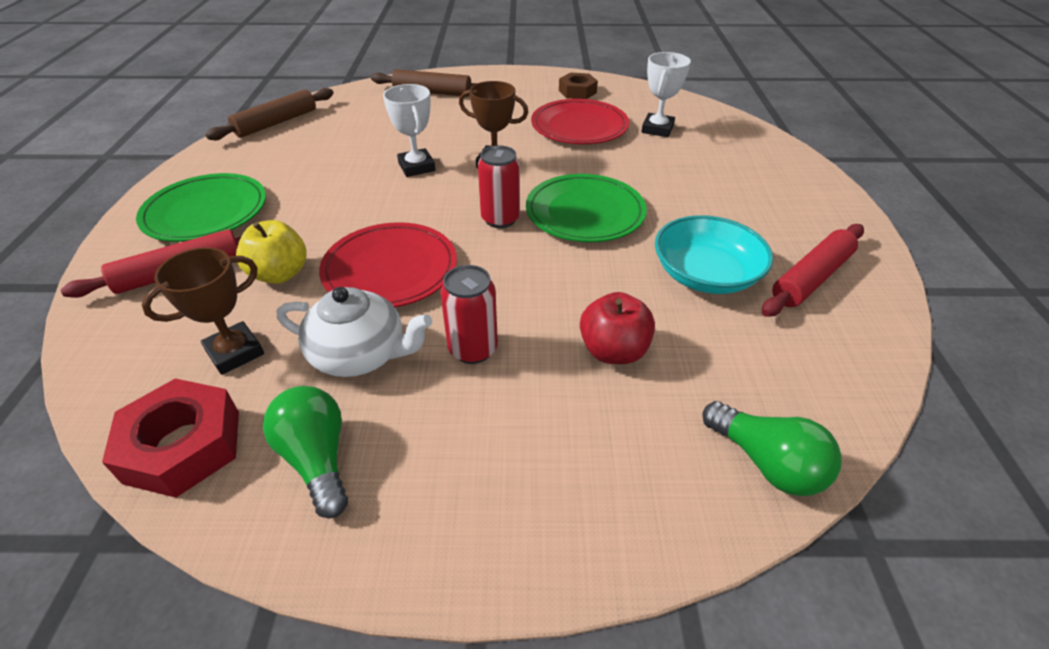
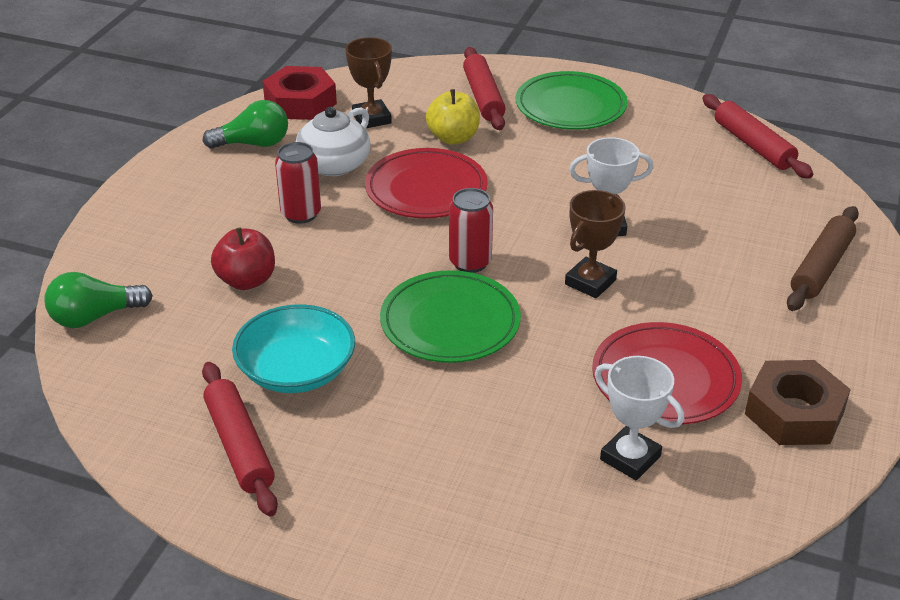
camera: 110 degrees right, 5 degrees down
brown rolling pin [205,88,334,140] -> red rolling pin [702,94,813,179]
brown nut [559,72,598,99] -> brown nut [745,360,851,445], size x1.51

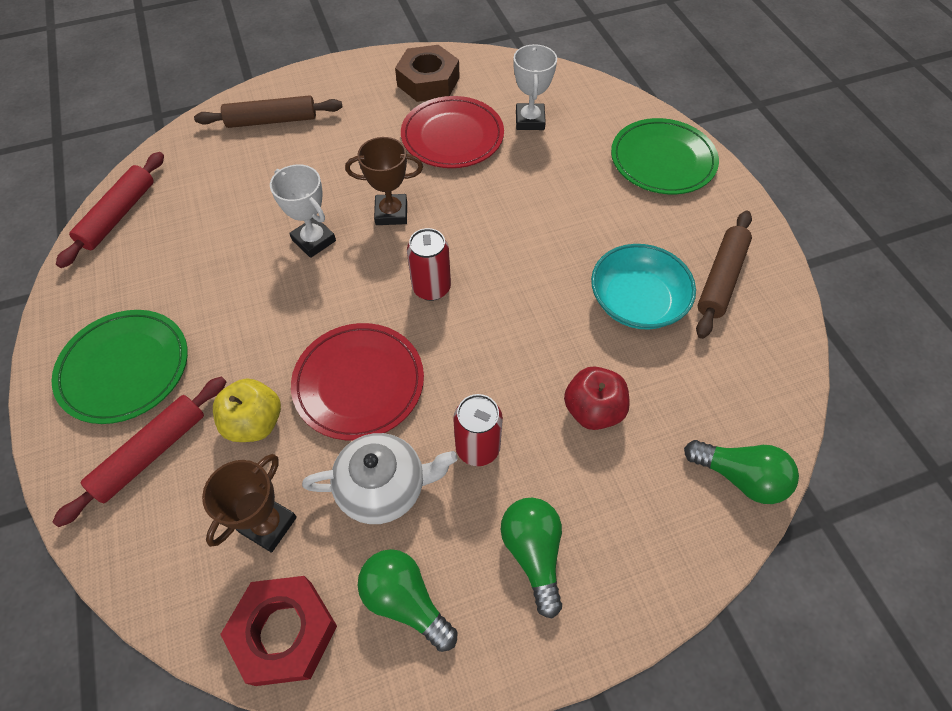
camera: 130 degrees left, 20 degrees up
red rolling pin [202,362,278,517] -> brown rolling pin [696,211,752,339]
green plate [380,270,521,363] -> green plate moved to [611,118,719,194]
none -> green light bulb [501,497,562,618]

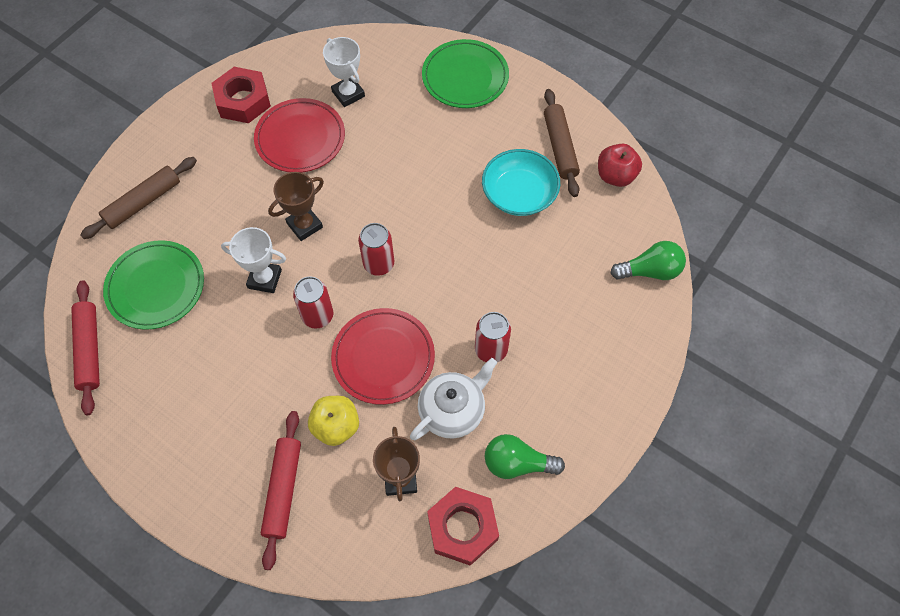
camera: 35 degrees left, 5 degrees up
green plate [52,310,188,424] -> green plate moved to [103,240,204,330]
brown nut [395,45,460,102] -> red nut [211,67,271,123]
green light bulb [501,497,562,618] -> none
red apple [564,367,630,430] -> red apple moved to [598,144,642,187]
none -> red can [293,276,333,328]

